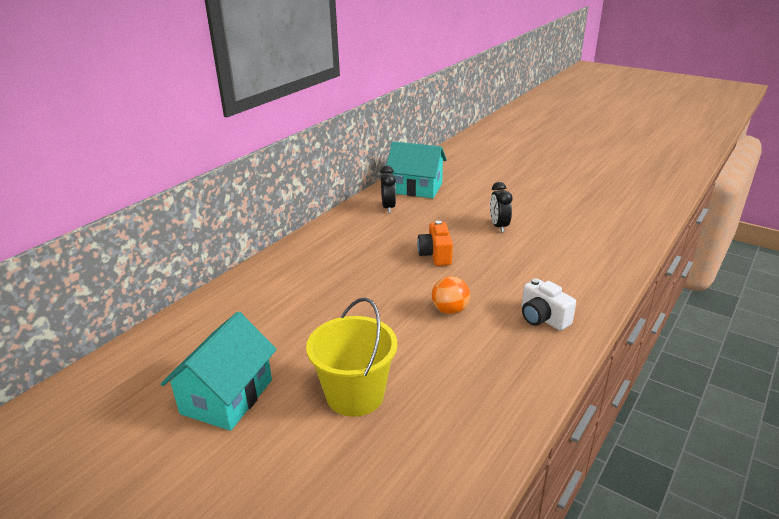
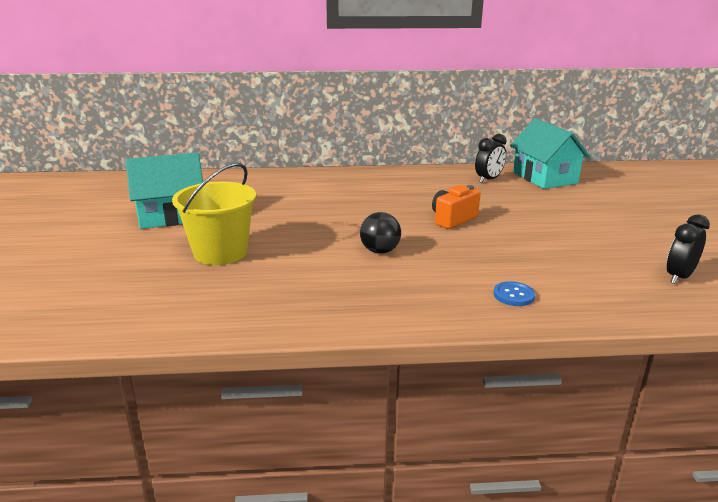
camera: 50 degrees right, 5 degrees down
orange ball [432,276,470,315] -> black ball [360,212,401,254]
black clock [490,182,512,233] -> black clock moved to [667,214,710,284]
white camera [522,278,576,331] -> none
none -> blue button [493,281,535,306]

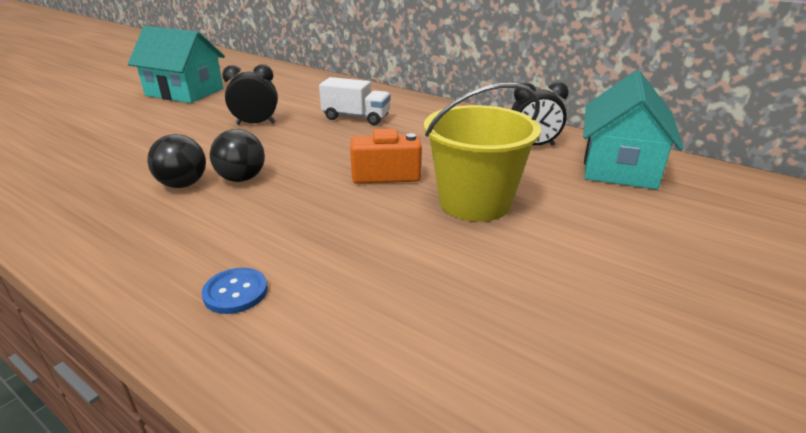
camera: 40 degrees right, 5 degrees up
yellow bucket [172,163,256,265] -> yellow bucket moved to [424,83,541,222]
black clock [667,214,710,284] -> black clock moved to [222,64,278,125]
none -> black ball [147,134,206,188]
none -> white truck [319,77,391,125]

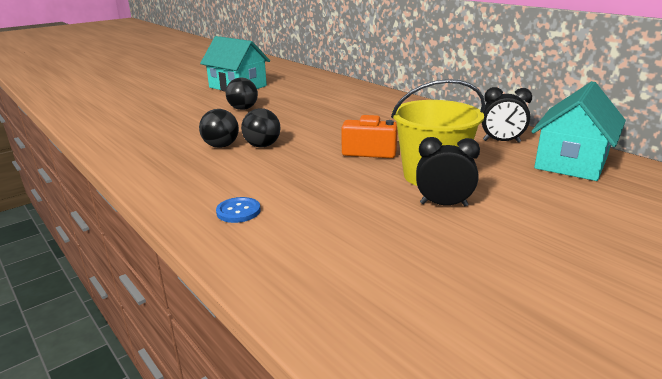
camera: 15 degrees right, 5 degrees down
black clock [222,64,278,125] -> black clock moved to [416,137,480,206]
white truck [319,77,391,125] -> none
none -> black ball [226,78,258,110]

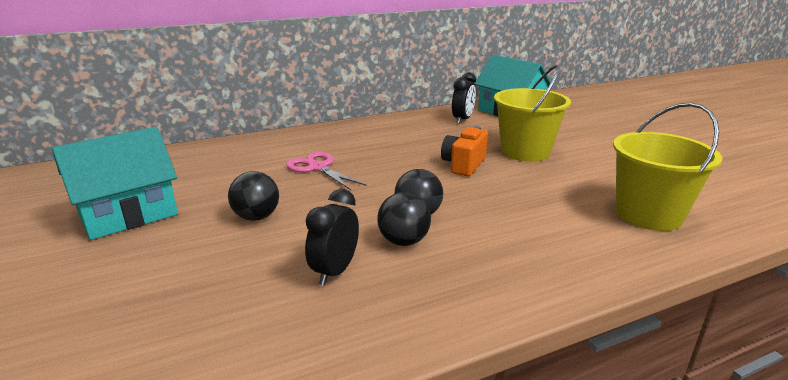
camera: 75 degrees left, 0 degrees up
blue button [216,197,260,223] -> none
black clock [416,137,480,206] -> black clock moved to [305,189,359,286]
none -> pink scissors [286,152,367,190]
none -> yellow bucket [613,102,722,231]

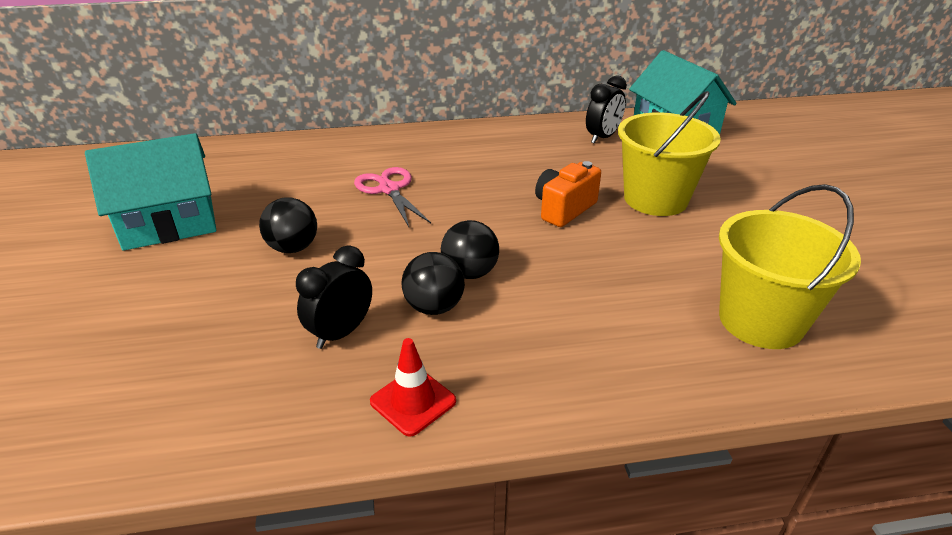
camera: 15 degrees right, 10 degrees up
none -> red traffic cone [370,338,456,437]

